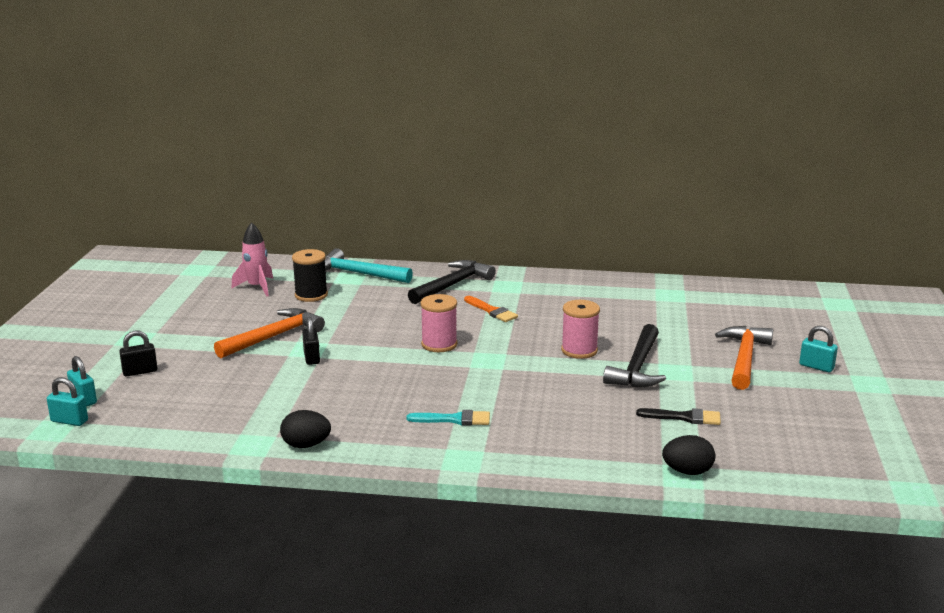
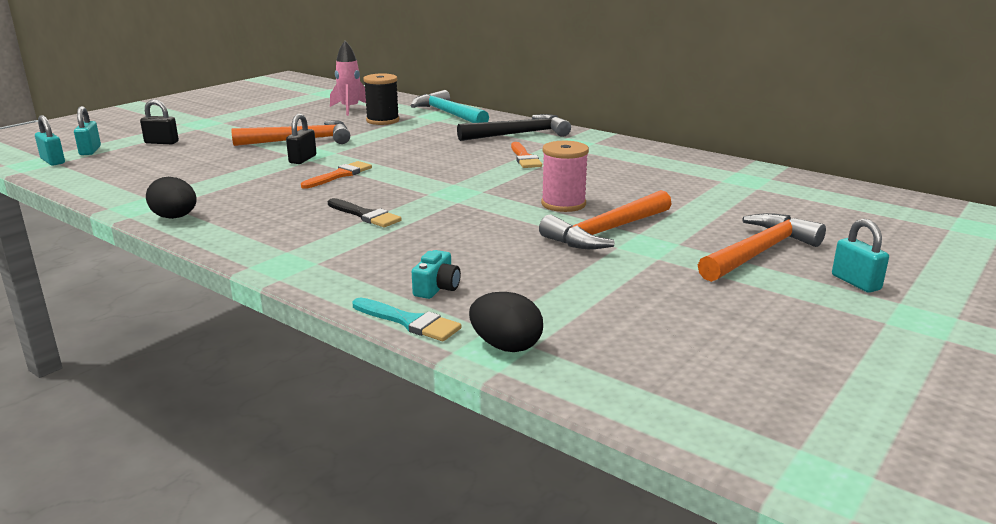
camera: 30 degrees right, 0 degrees up
turquoise brush [407,410,490,426] -> turquoise brush moved to [353,297,461,341]
pink spool [421,294,457,352] -> none
black hammer [603,324,666,387] -> orange hammer [539,190,672,249]
black brush [636,408,721,425] -> black brush moved to [328,198,402,227]
none -> orange brush [301,161,372,189]
none -> turquoise camera [412,250,461,299]

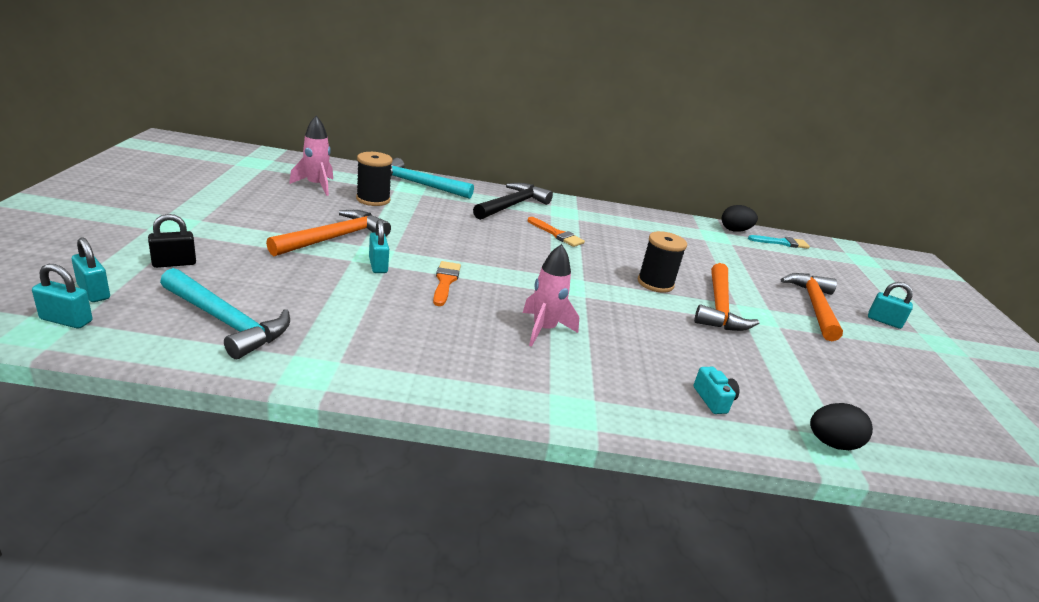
camera: 40 degrees left, 5 degrees up
black egg [146,177,197,219] -> black egg moved to [722,205,758,232]
black padlock [286,114,317,164] -> turquoise padlock [369,220,389,273]
black brush [328,198,402,227] -> pink rocket [523,244,579,347]
turquoise brush [353,297,461,341] -> turquoise brush moved to [748,235,810,249]
pink spool [541,141,589,212] -> black spool [637,231,687,293]
none -> turquoise hammer [160,268,290,359]

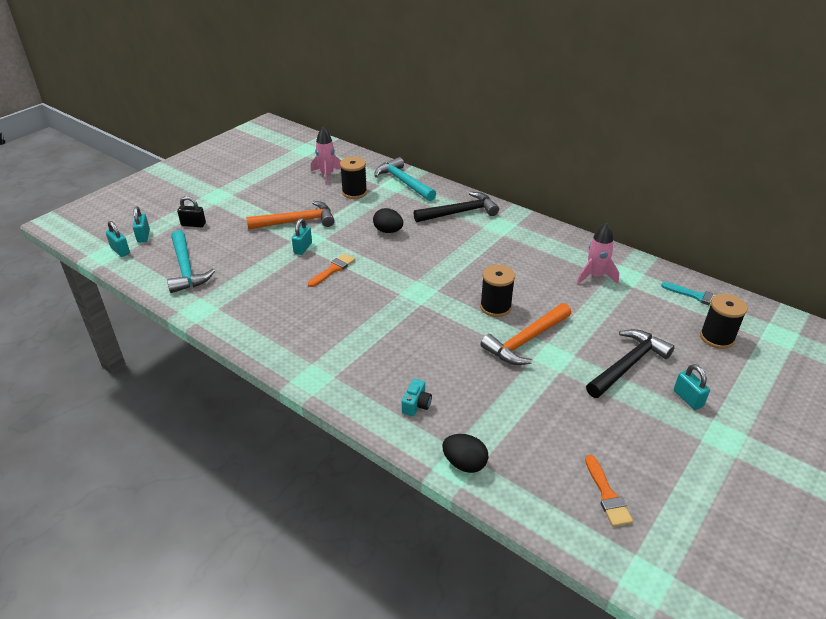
camera: 40 degrees right, 10 degrees up
pink rocket [523,244,579,347] -> pink rocket moved to [577,223,619,284]
orange brush [528,217,585,247] -> orange brush moved to [585,455,633,527]
black egg [722,205,758,232] -> black egg moved to [373,208,403,233]
orange hammer [781,273,843,341] -> black hammer [586,329,675,398]
none -> black spool [700,294,748,349]

